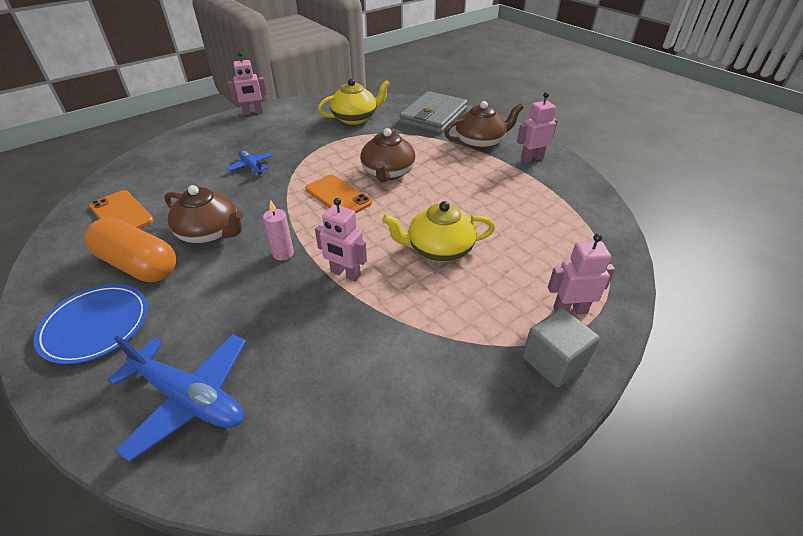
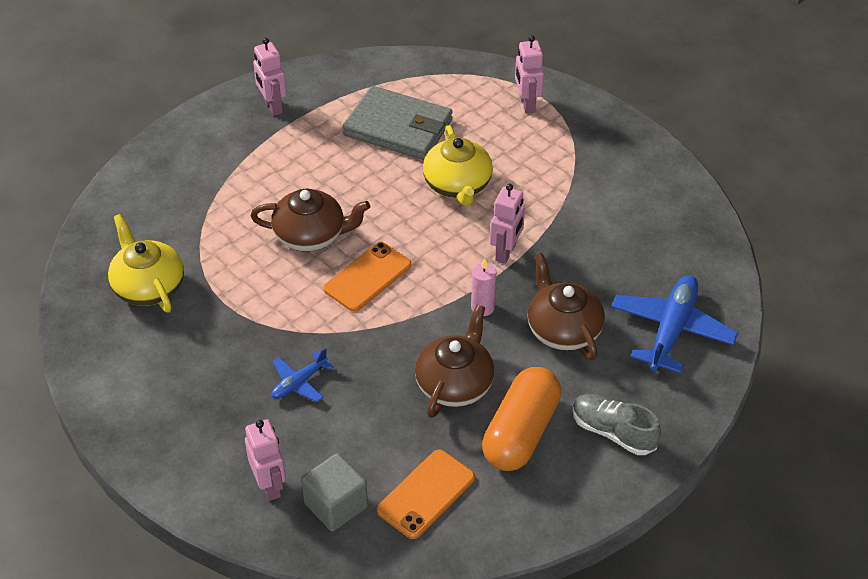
camera: 95 degrees left, 5 degrees up
blue plate [34,284,148,364] -> grey shoe [572,394,661,455]
pink robot [228,52,267,115] -> pink robot moved to [245,419,286,501]
grey wallet [399,91,467,133] -> grey wallet moved to [343,86,453,160]
brown teapot [444,101,523,150] -> brown teapot moved to [528,253,605,360]
grey cube [522,308,600,387] -> grey cube moved to [301,453,368,532]

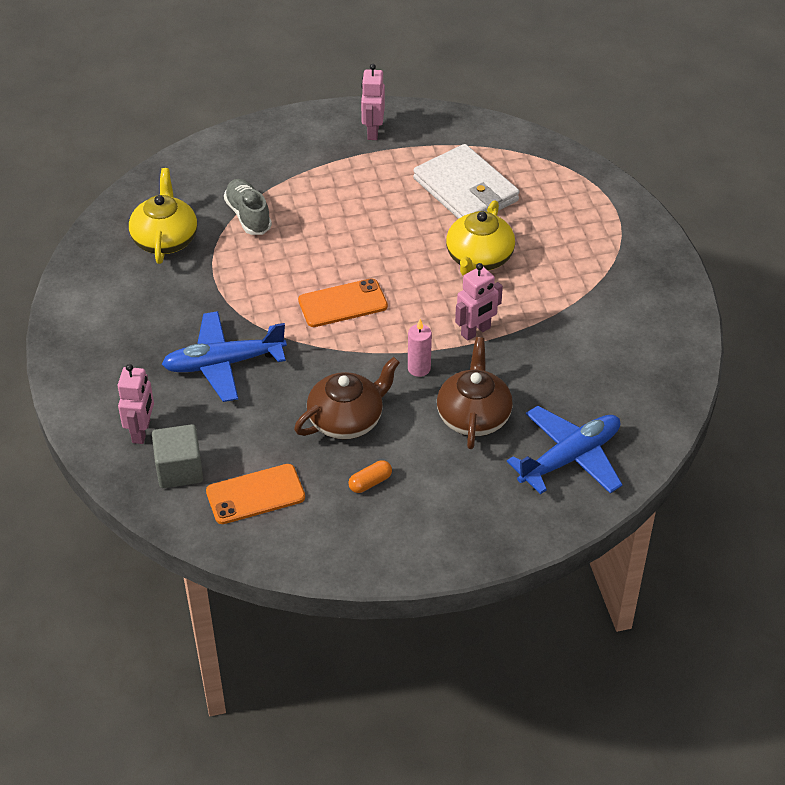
camera: 30 degrees right, 0 degrees up
brown teapot [251,189,370,252] -> none
blue plane [271,348,334,402] -> blue plane [162,311,287,402], size x1.88
grey wallet [343,86,453,160] -> white wallet [413,144,520,219]
orange capsule [482,367,561,471] -> orange capsule [348,460,392,493], size x0.41
pink robot [515,35,544,113] -> none
grey shoe [572,394,661,455] -> grey shoe moved to [224,179,272,235]

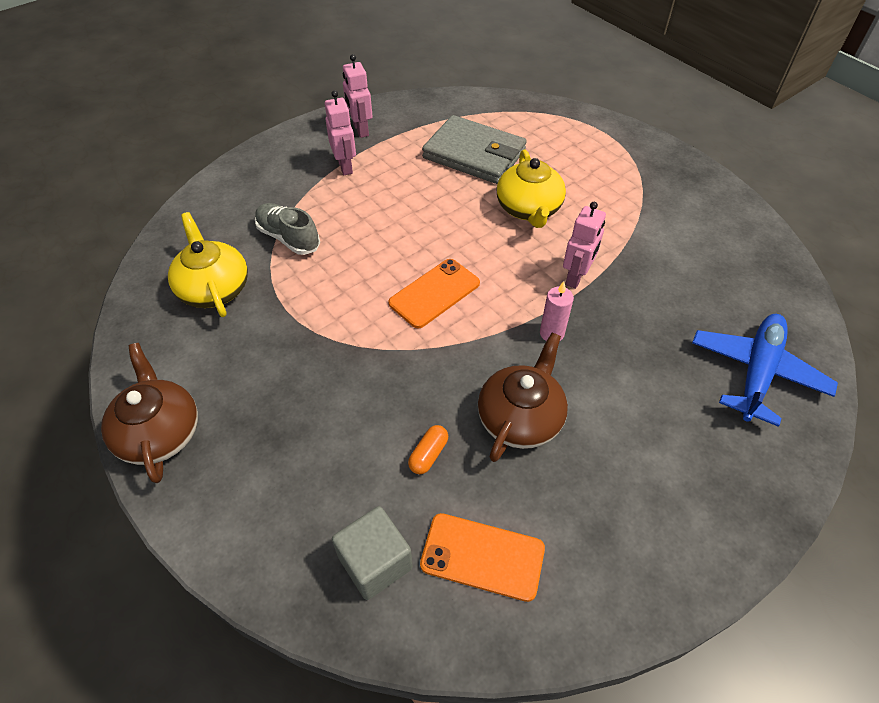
camera: 25 degrees left, 5 degrees up
pink robot [118,364,154,444] -> pink robot moved to [325,90,356,175]
blue plane [162,311,287,402] -> none
orange phone [206,464,305,524] -> orange phone turned 60 degrees clockwise [420,513,545,602]
orange capsule [348,460,392,493] -> orange capsule moved to [408,425,448,474]
white wallet [413,144,520,219] -> grey wallet [422,115,527,184]
brown teapot [437,337,513,449] -> brown teapot moved to [101,343,198,483]

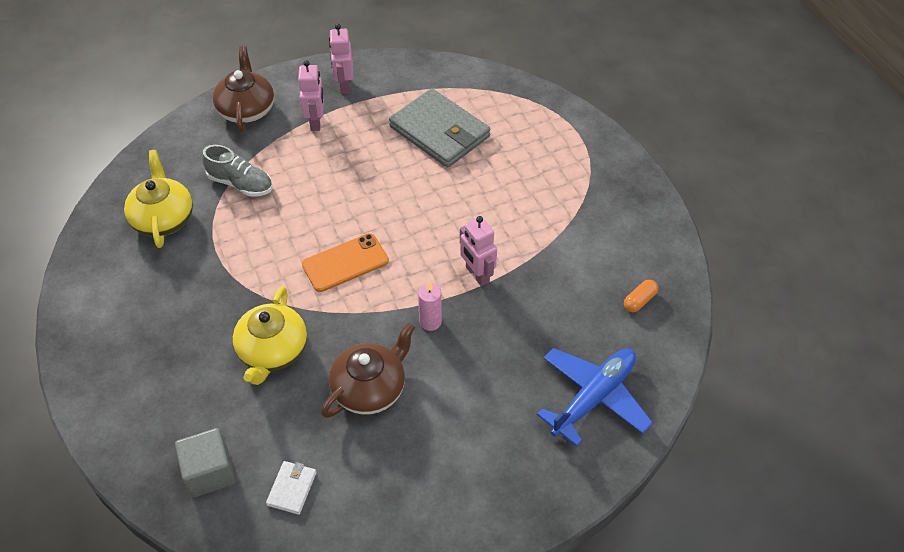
camera: 15 degrees right, 0 degrees up
brown teapot [101,343,198,483] -> brown teapot moved to [213,46,274,132]
grey shoe [255,203,320,255] -> grey shoe turned 150 degrees clockwise [202,145,272,197]
orange capsule [408,425,448,474] -> orange capsule moved to [624,280,658,312]
orange phone [420,513,545,602] -> white wallet [266,461,316,515]
yellow teapot [496,150,566,228] -> yellow teapot moved to [233,286,307,385]
pink robot [563,202,606,289] -> pink robot turned 105 degrees clockwise [460,216,497,286]

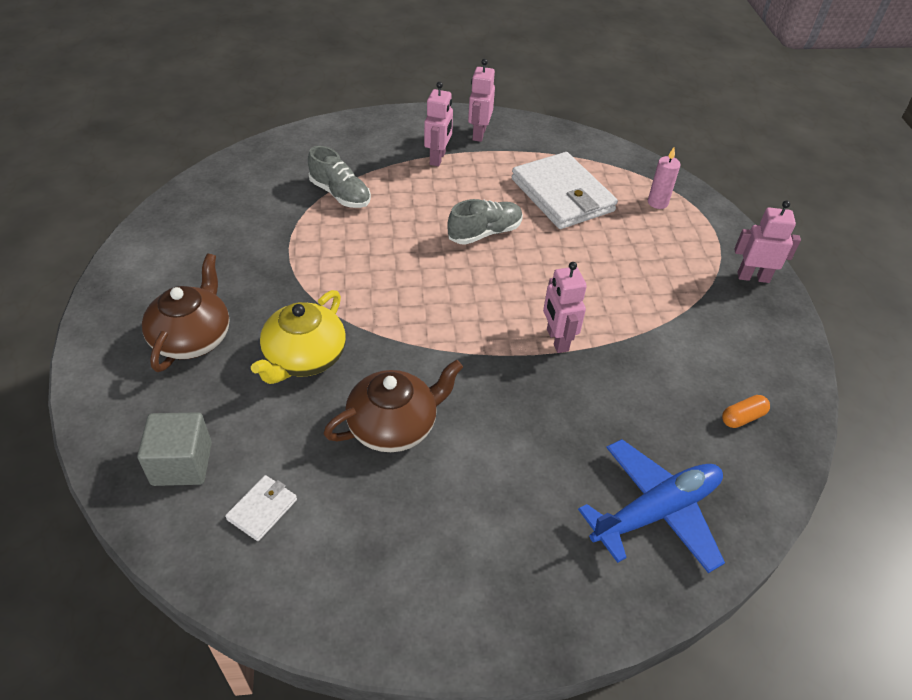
camera: 15 degrees right, 5 degrees down
yellow teapot [124,150,193,248] -> none
brown teapot [213,46,274,132] -> brown teapot moved to [142,254,229,372]
orange phone [302,233,389,292] -> none
grey wallet [389,88,490,168] -> white wallet [512,152,618,229]
pink candle [418,281,442,331] -> pink candle moved to [648,148,680,209]
none -> grey shoe [447,199,523,245]
none -> pink robot [735,200,801,283]

